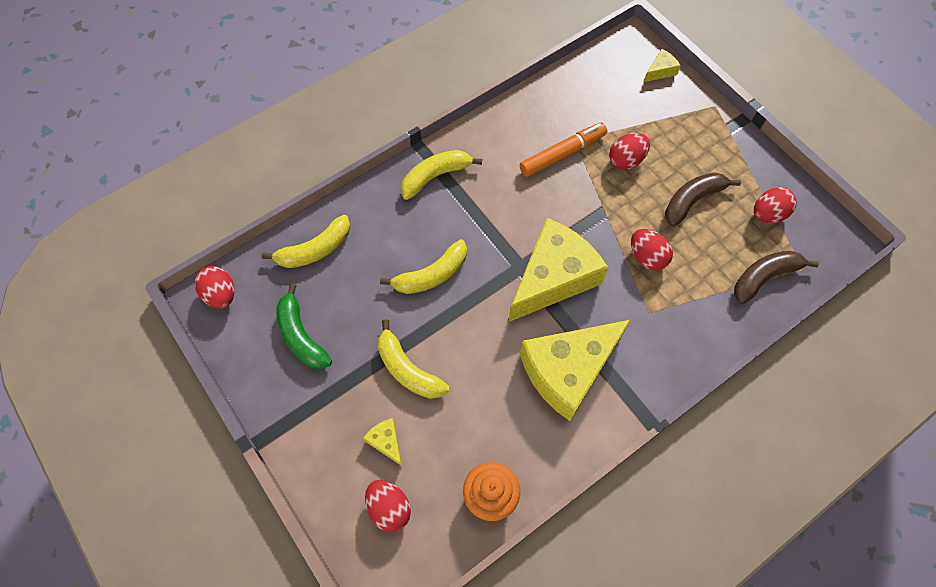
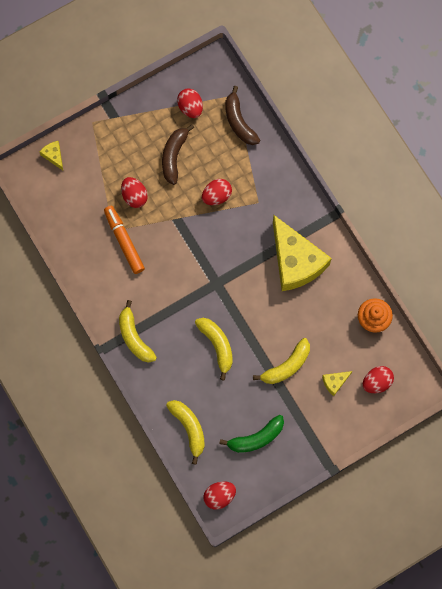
camera: 85 degrees left, 10 degrees up
yellow cheese [509,218,608,322] -> none
brown banana [665,172,741,227] -> brown banana turned 45 degrees clockwise [162,124,195,185]

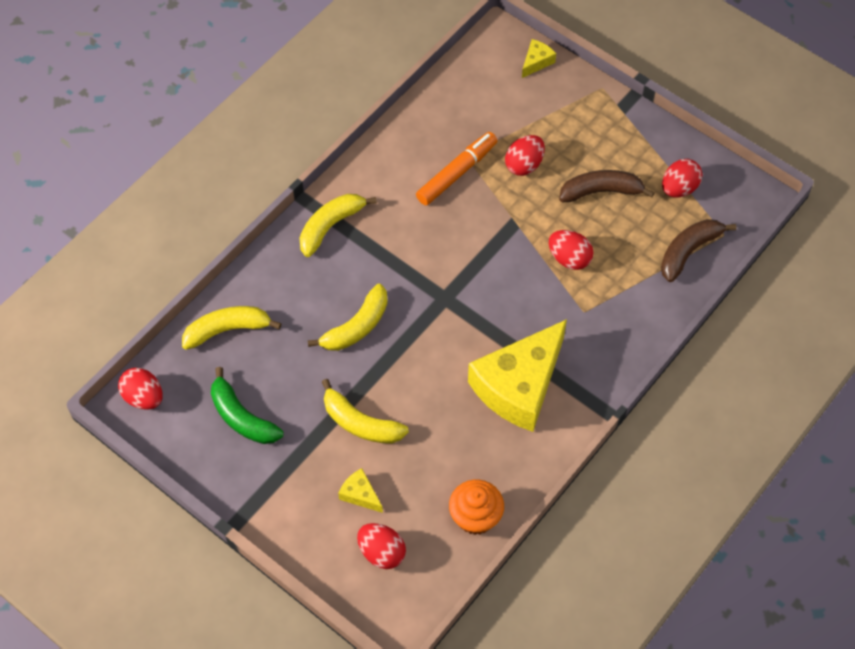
camera: 70 degrees right, 15 degrees down
yellow banana [166,400,205,465] -> yellow banana turned 150 degrees counterclockwise [182,306,282,350]

